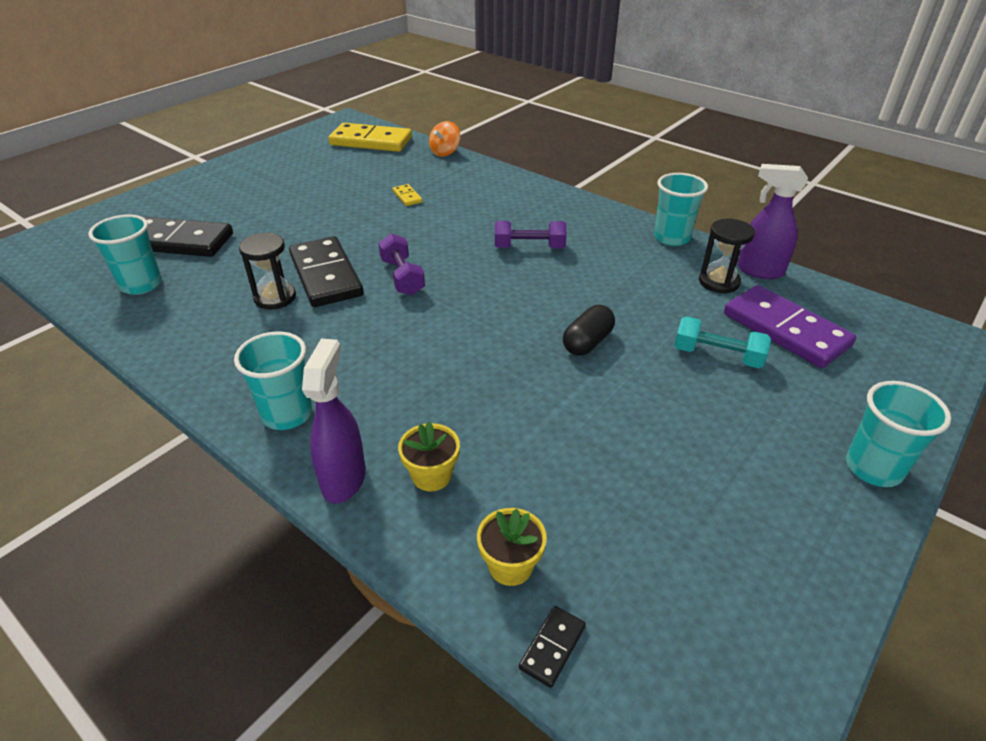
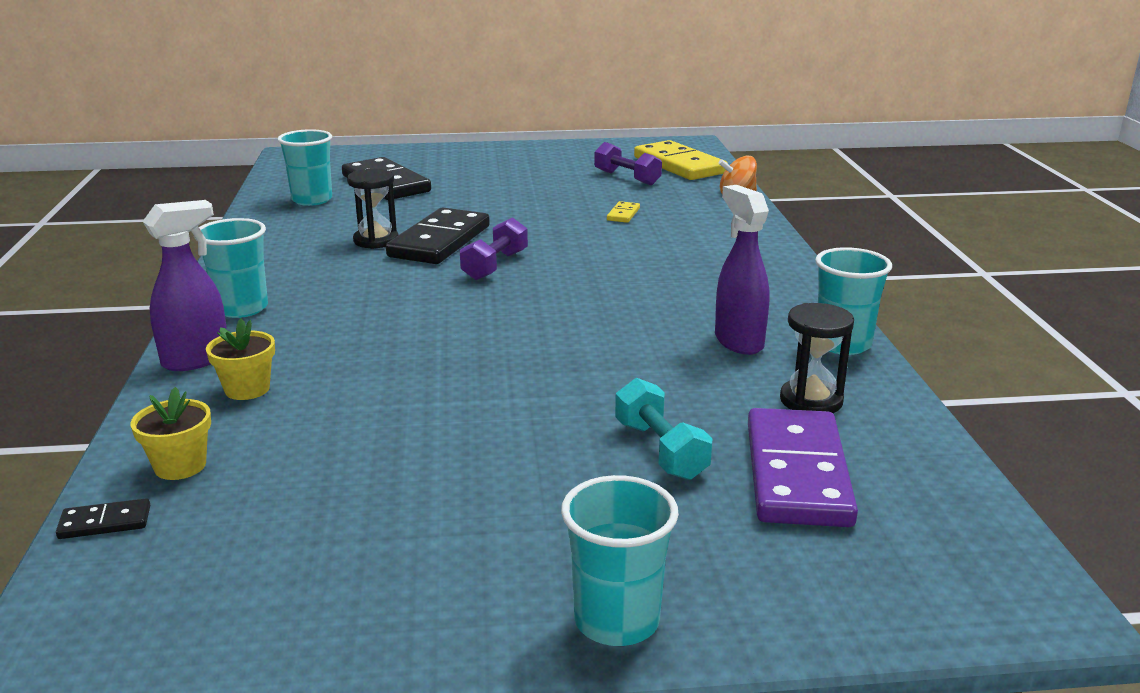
camera: 45 degrees right, 15 degrees down
purple dumbbell [495,221,566,248] -> purple dumbbell moved to [594,142,662,185]
black capsule [563,305,615,356] -> none
purple spray bottle [738,164,808,279] -> purple spray bottle moved to [715,185,770,355]

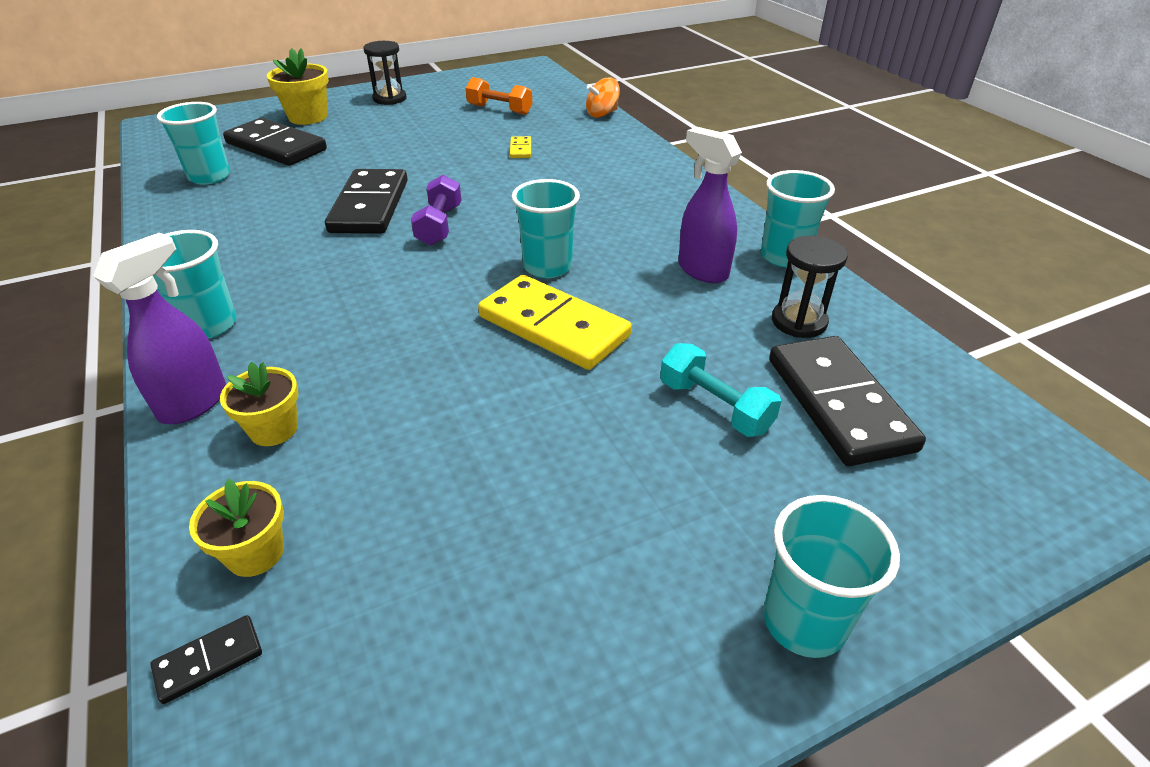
camera: 20 degrees left, 15 degrees up
black hourglass [347,169,398,249] -> black hourglass moved to [363,41,407,105]
purple dumbbell [594,142,662,185] -> orange dumbbell [466,77,532,115]
yellow domino [634,140,728,180] -> yellow domino moved to [478,275,632,370]
purple domino [748,408,858,527] -> black domino [769,336,926,466]
none -> yellow flower pot [267,48,329,125]
none -> turquoise cup [512,179,580,278]

